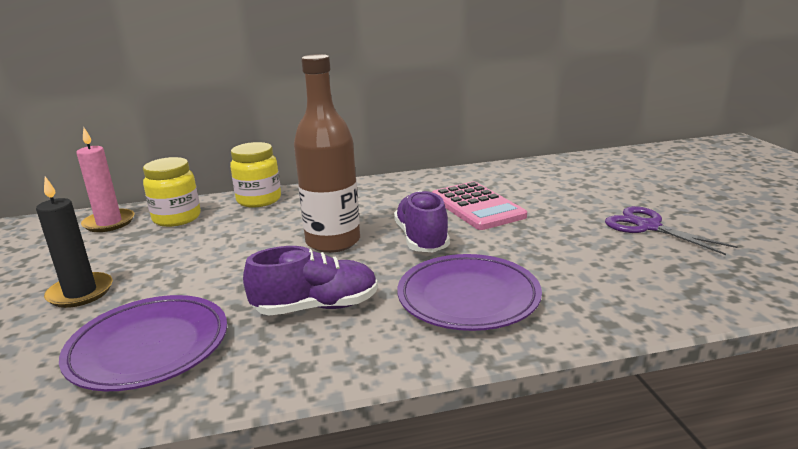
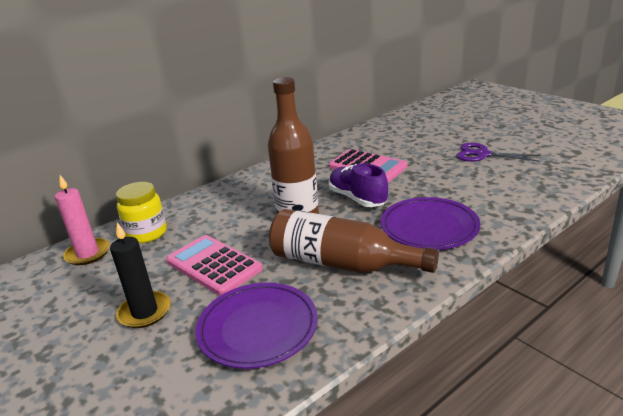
camera: 25 degrees left, 5 degrees up
yellow jar [230,142,281,208] -> none
purple shoe [243,246,378,316] -> brown bottle [269,209,439,273]
none -> pink calculator [166,235,263,296]

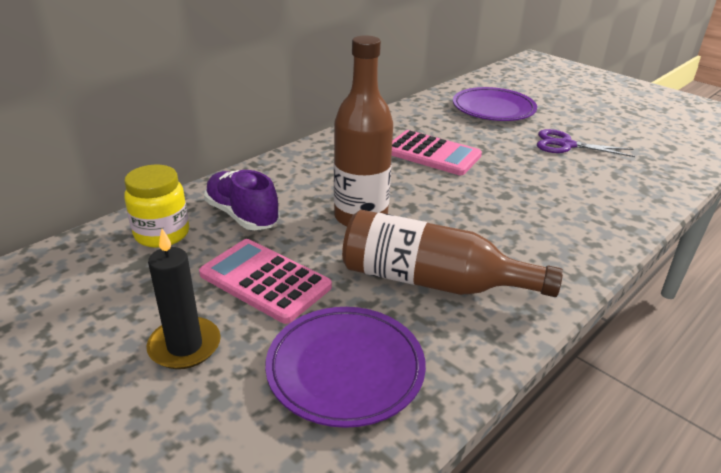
camera: 10 degrees left, 5 degrees up
pink candle [55,175,110,265] -> none
purple shoe [329,163,388,207] -> purple shoe moved to [204,170,279,230]
purple plate [381,197,481,250] -> purple plate moved to [453,87,537,121]

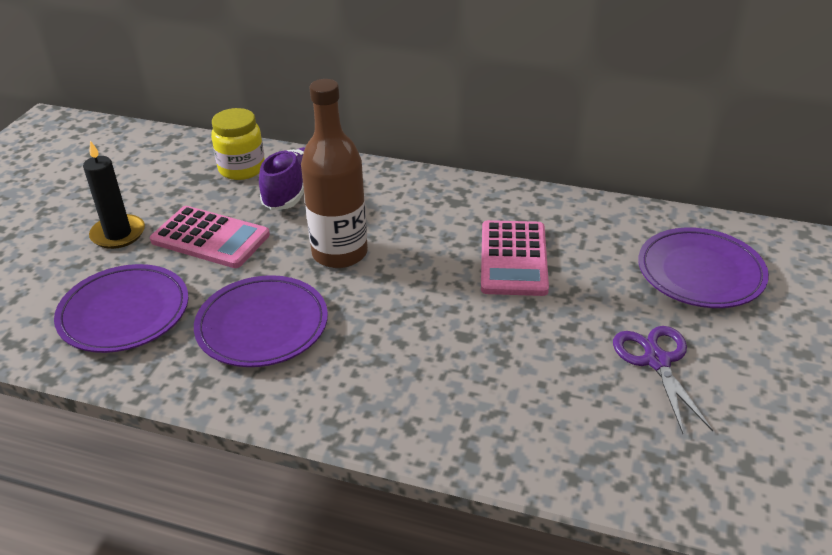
camera: 65 degrees right, 5 degrees up
pink calculator [199,239,332,324] -> pink calculator turned 105 degrees clockwise [150,206,270,268]
brown bottle [342,210,563,297] -> purple plate [194,275,328,367]

